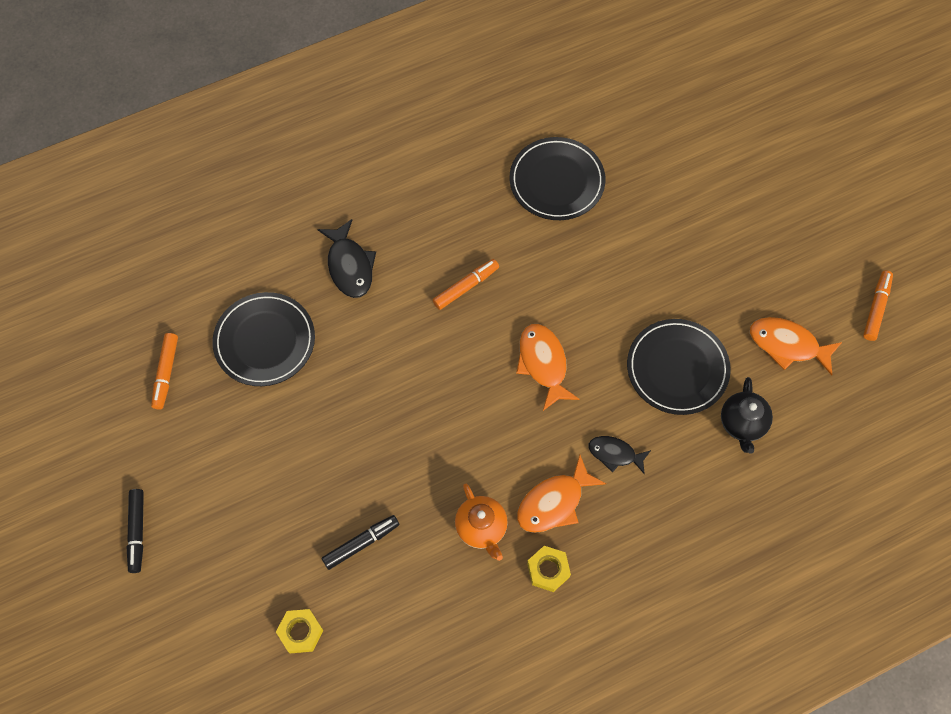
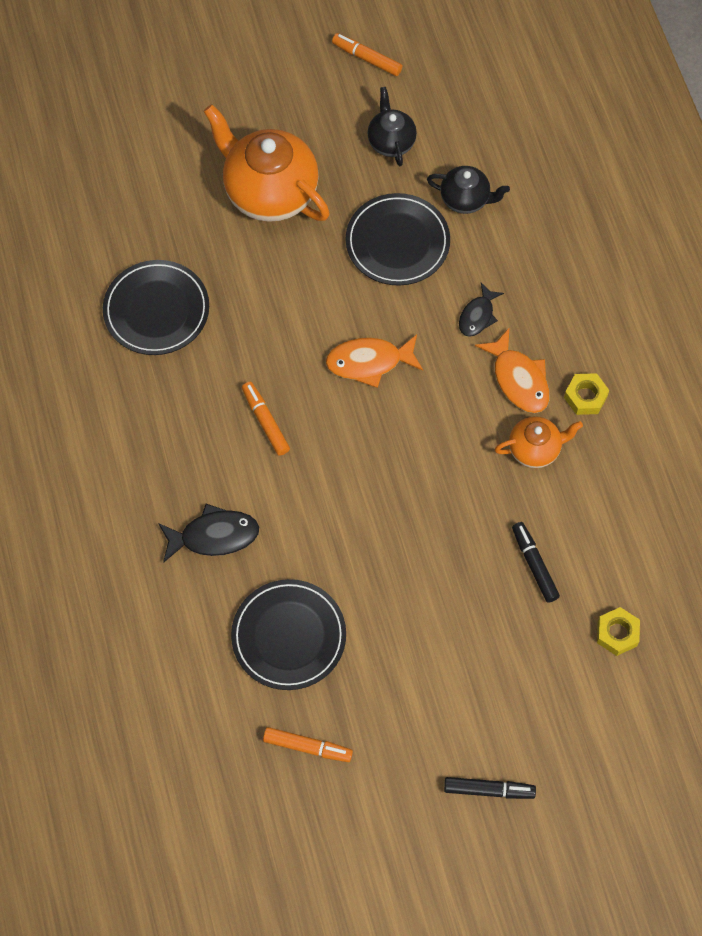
camera: 80 degrees left, 0 degrees up
orange fish [750,317,842,376] -> black teapot [367,87,417,166]
none -> orange teapot [203,104,330,222]

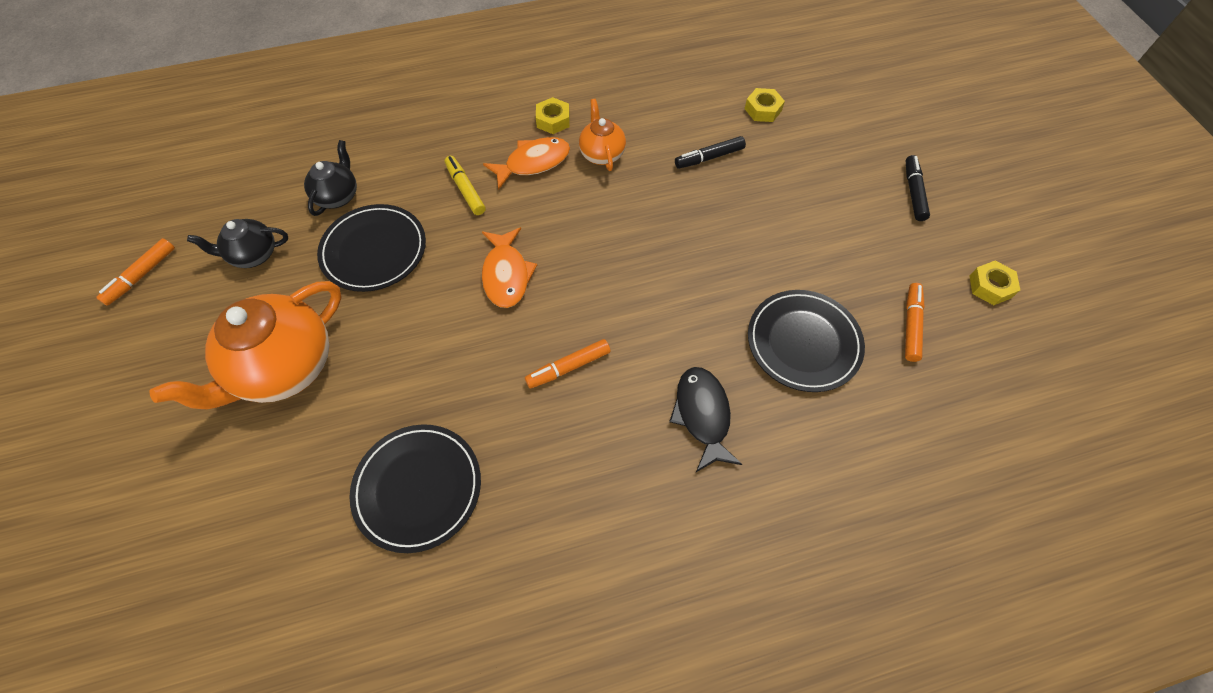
camera: 90 degrees left, 5 degrees down
black fish [459,283,504,337] -> yellow marker [445,156,486,215]
none -> yellow nut [970,261,1020,305]

